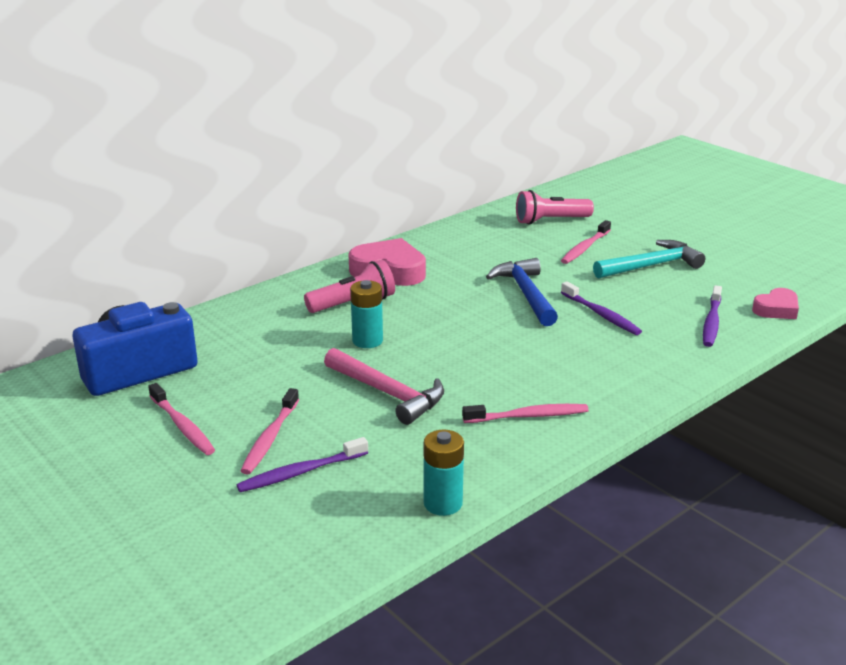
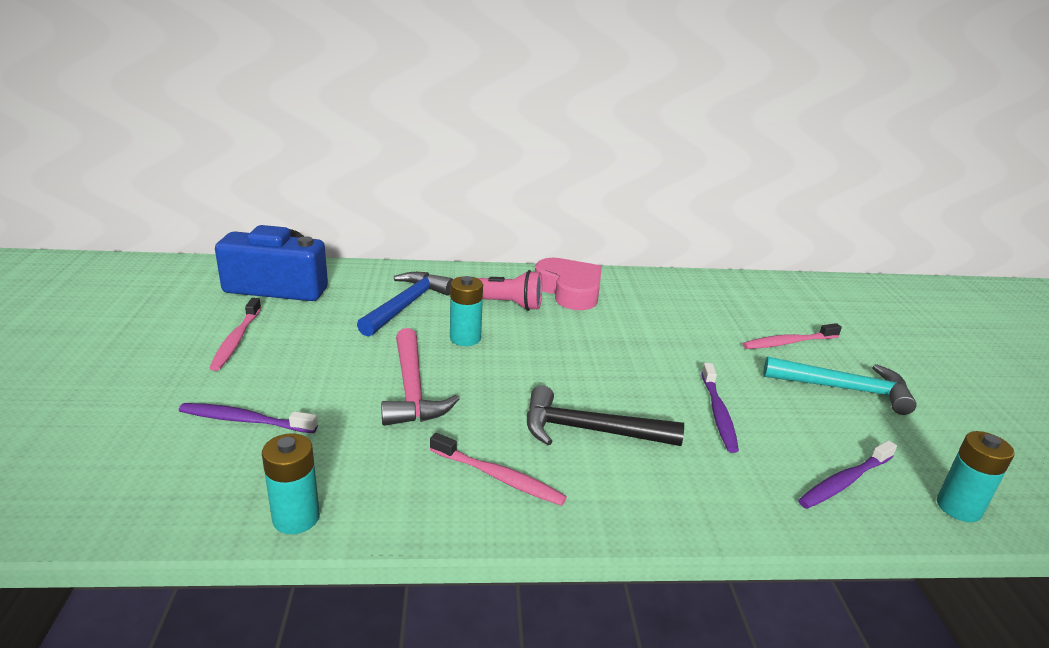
camera: 35 degrees right, 0 degrees up
pink toothbrush [240,388,299,475] -> none
blue hammer [486,258,558,326] -> blue hammer moved to [357,272,453,337]
pink flashlight [516,190,594,225] -> none
pink heart [752,288,799,319] -> turquoise battery [937,431,1014,522]
none -> black hammer [527,385,684,446]

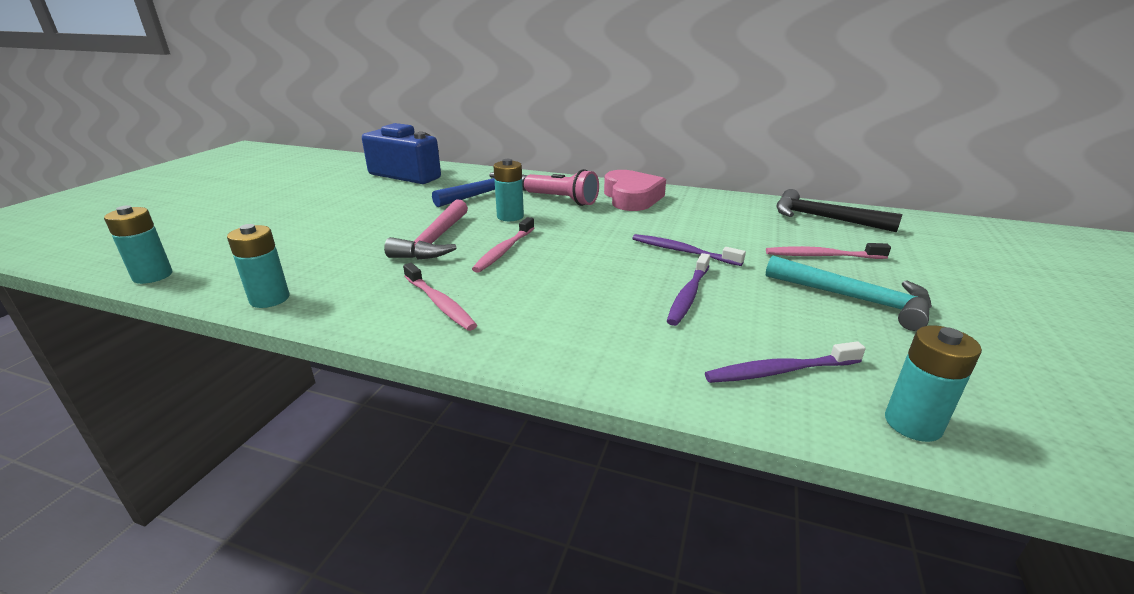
camera: 25 degrees right, 0 degrees up
purple toothbrush [179,403,318,433] -> purple toothbrush moved to [632,234,746,266]
pink toothbrush [209,298,261,371] -> pink toothbrush moved to [472,217,534,273]
black hammer [527,385,684,446] -> black hammer moved to [776,189,902,232]
none -> turquoise battery [104,205,172,284]

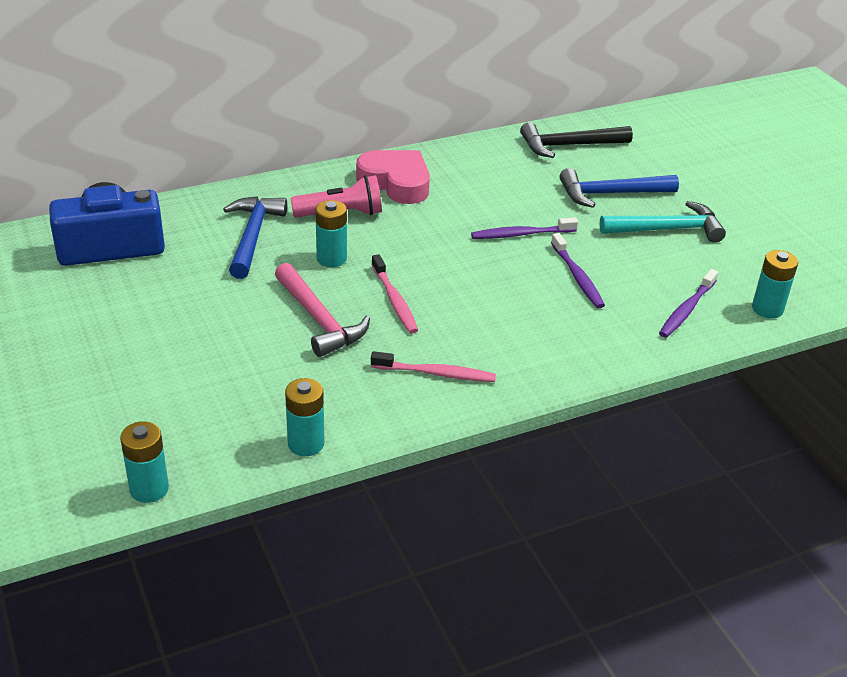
camera: 45 degrees left, 10 degrees up
pink toothbrush [766,243,891,259] -> blue hammer [559,168,679,208]

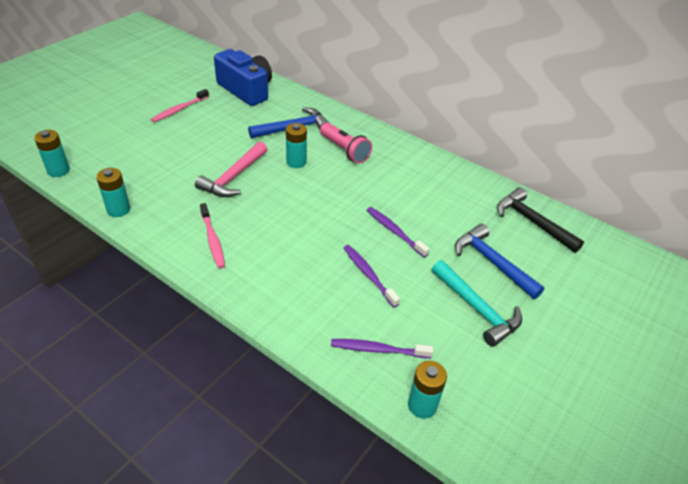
camera: 60 degrees right, 5 degrees up
pink heart [356,150,430,204] -> none
pink toothbrush [371,254,418,334] -> pink toothbrush moved to [151,89,209,122]
purple toothbrush [551,233,605,308] -> purple toothbrush turned 105 degrees clockwise [344,245,400,307]

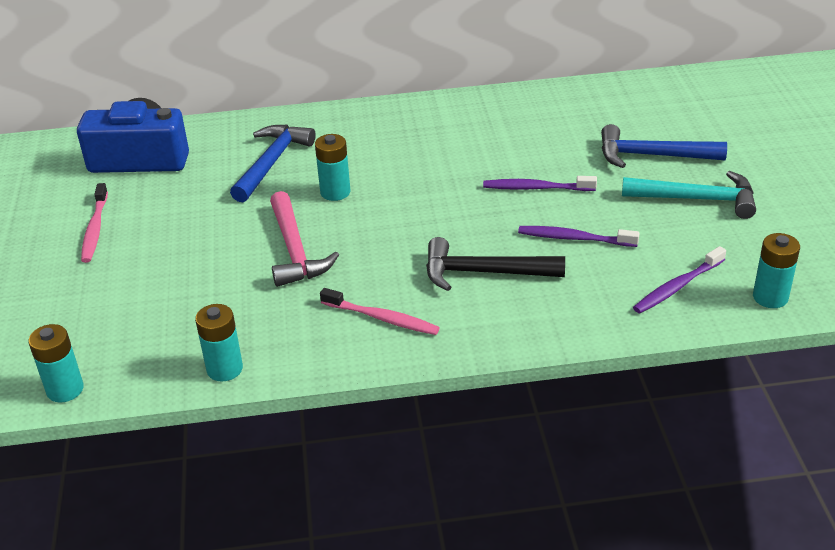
camera: 40 degrees left, 5 degrees down
pink flashlight [320,123,372,164] -> none
black hammer [497,187,584,253] -> black hammer moved to [426,237,565,291]

